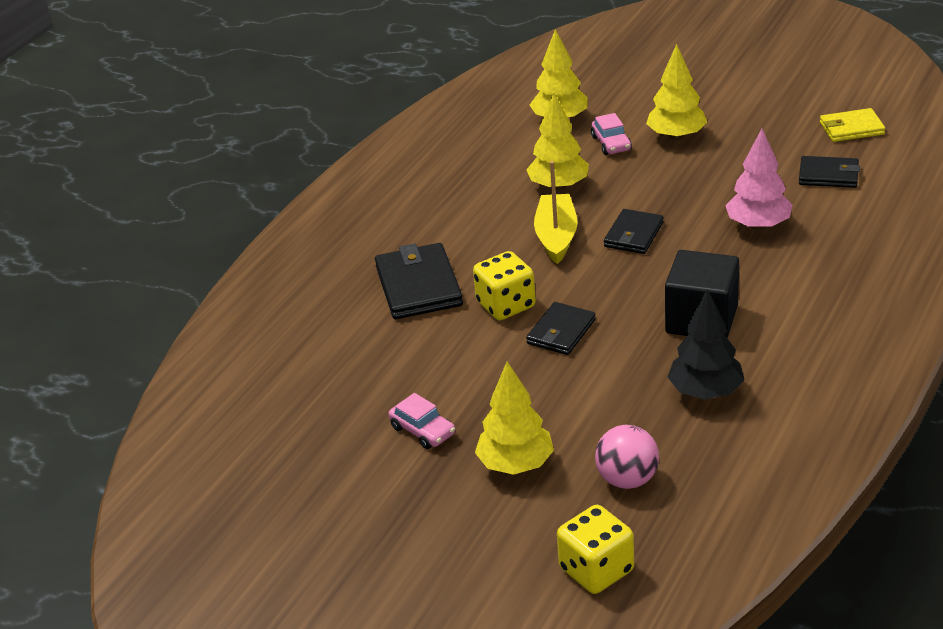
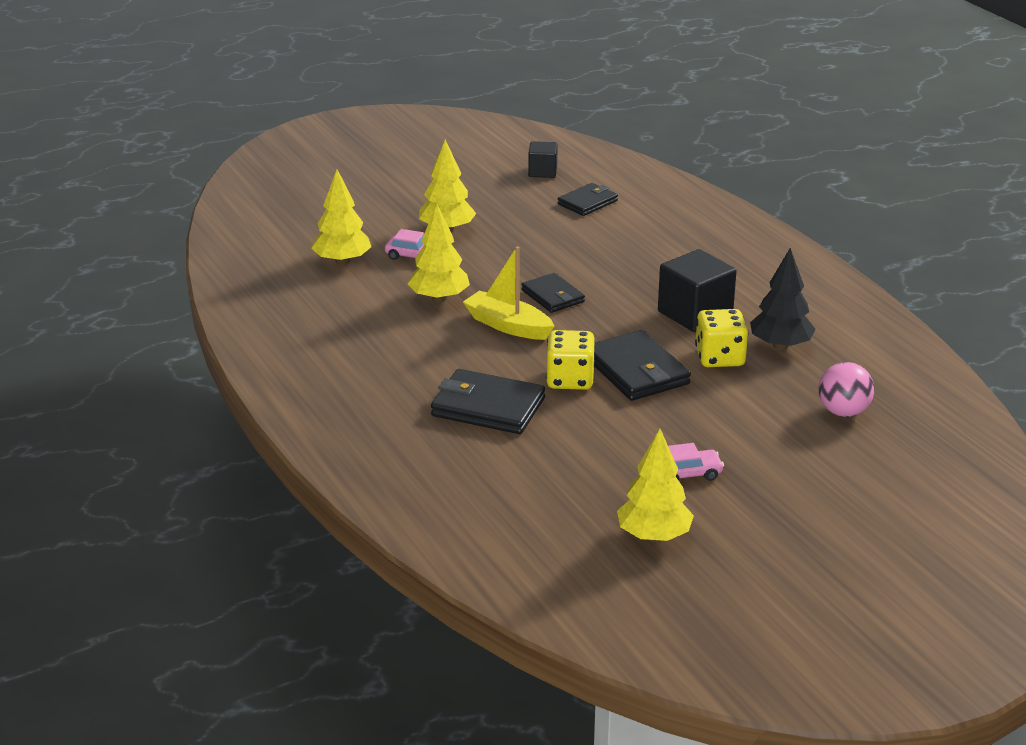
camera: 60 degrees left, 5 degrees down
yellow tree [475,362,554,475] -> yellow tree moved to [617,429,694,542]
black wallet [526,302,596,355] -> black wallet [594,330,691,401], size x1.58
yellow dice [557,505,634,594] -> yellow dice moved to [695,309,748,367]
pink tree [725,129,793,230] -> none
yellow wallet [820,108,885,142] -> black cube [528,141,558,178]

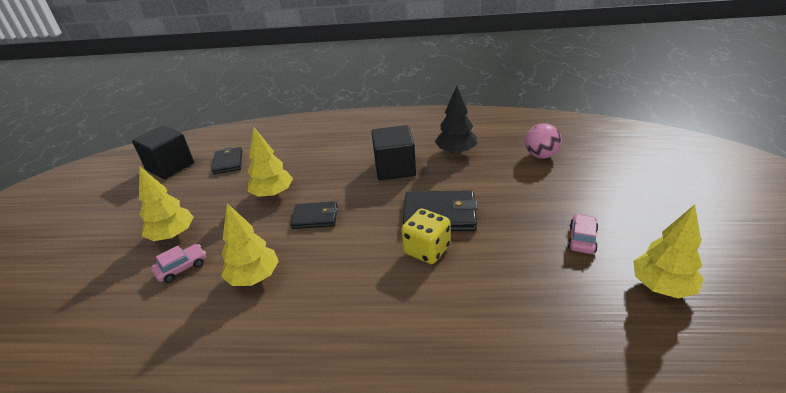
camera: 55 degrees left, 5 degrees up
yellow tree [311,170,371,265] -> yellow tree moved to [248,127,293,197]
black wallet [431,369,545,434] -> none
yellow boat [463,246,554,340] -> none
black cube [528,141,558,178] -> black cube [132,125,194,179], size x1.74
yellow dice [695,309,748,367] -> none

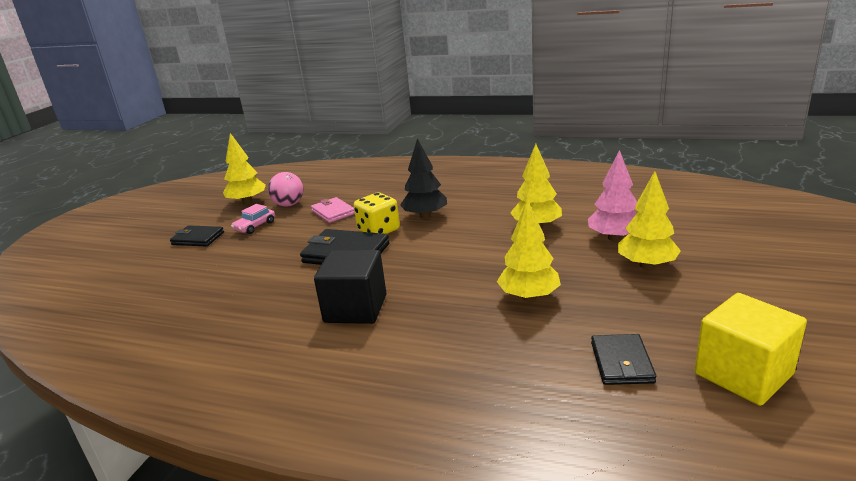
camera: 165 degrees left, 10 degrees down
black cube [132,125,194,179] -> yellow cube [695,293,807,406]
pink car [151,244,206,283] -> pink tree [588,150,637,241]
black wallet [290,201,337,229] -> black wallet moved to [170,225,224,247]
black tree [435,85,477,155] -> black tree moved to [400,138,447,219]
pink ball [525,123,562,159] -> pink ball moved to [268,172,303,207]
none -> pink wallet [311,197,355,223]

